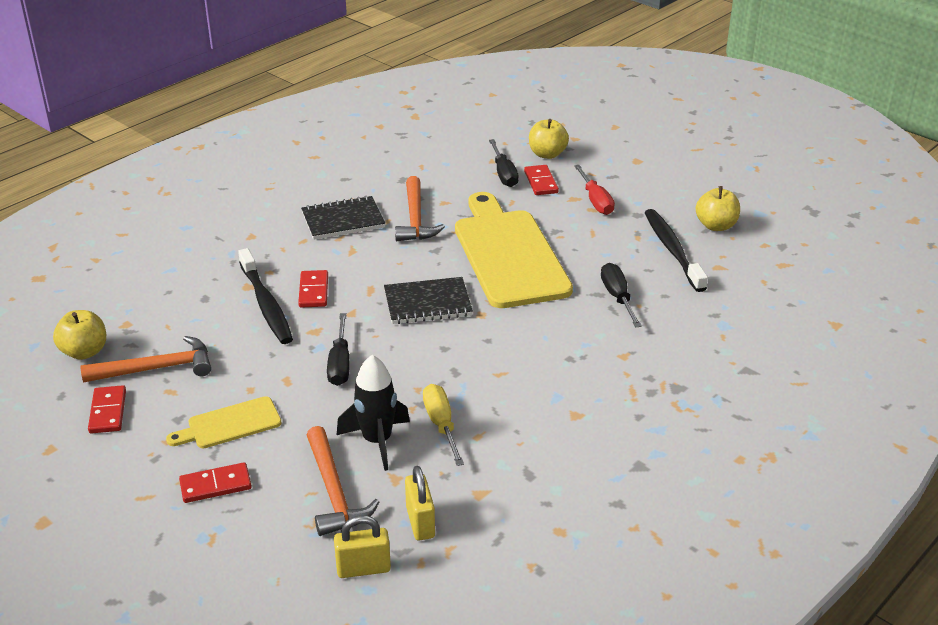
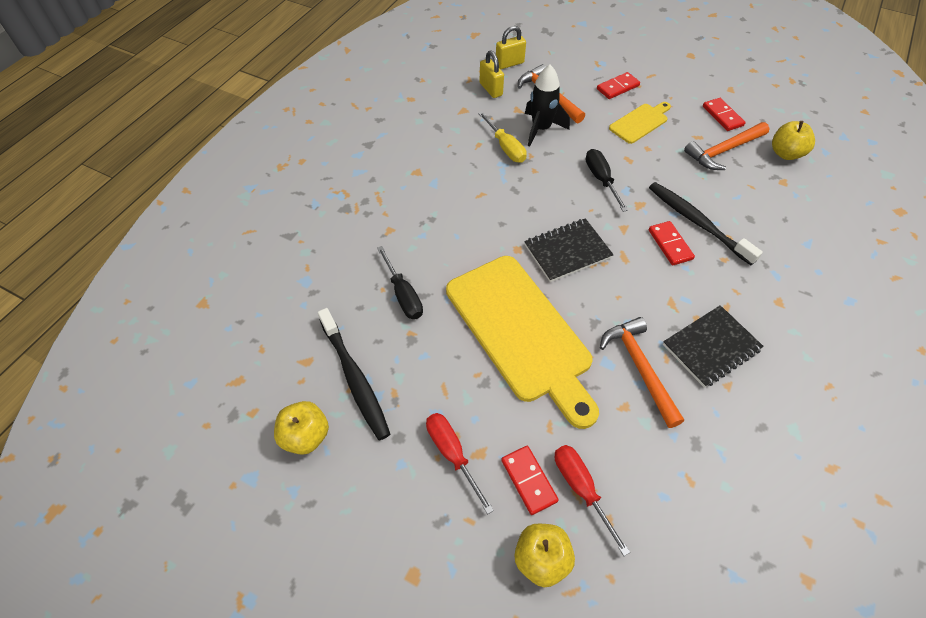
camera: 165 degrees right, 20 degrees up
black screwdriver [489,139,519,187] -> red screwdriver [555,445,630,556]

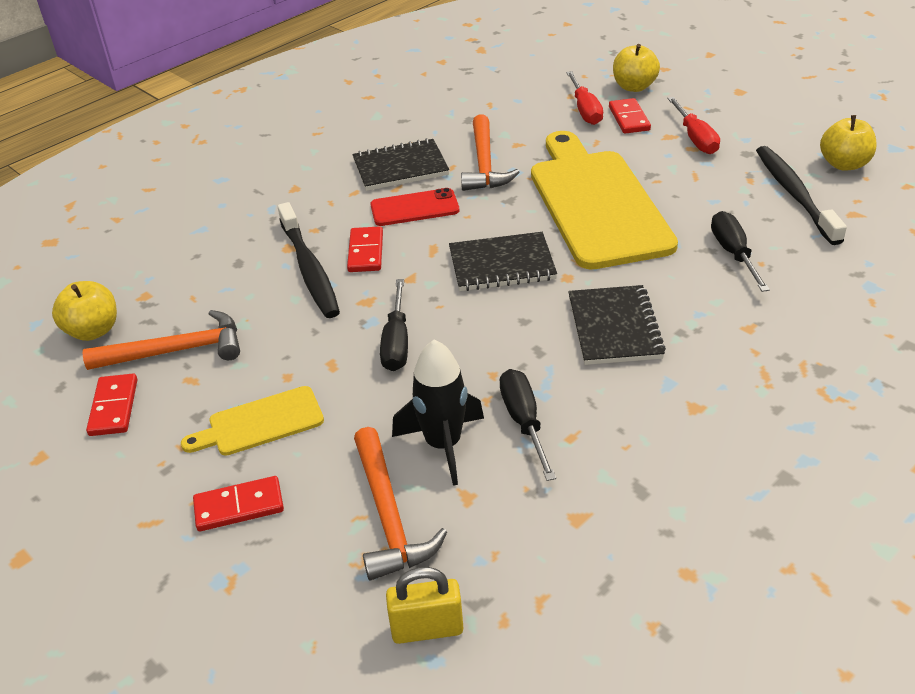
camera: 160 degrees left, 15 degrees down
yellow screwdriver [478,111,527,163] -> black screwdriver [499,369,556,481]
yellow padlock [480,50,504,98] -> none
none -> red phone [371,188,459,226]
none -> black notebook [568,285,666,365]

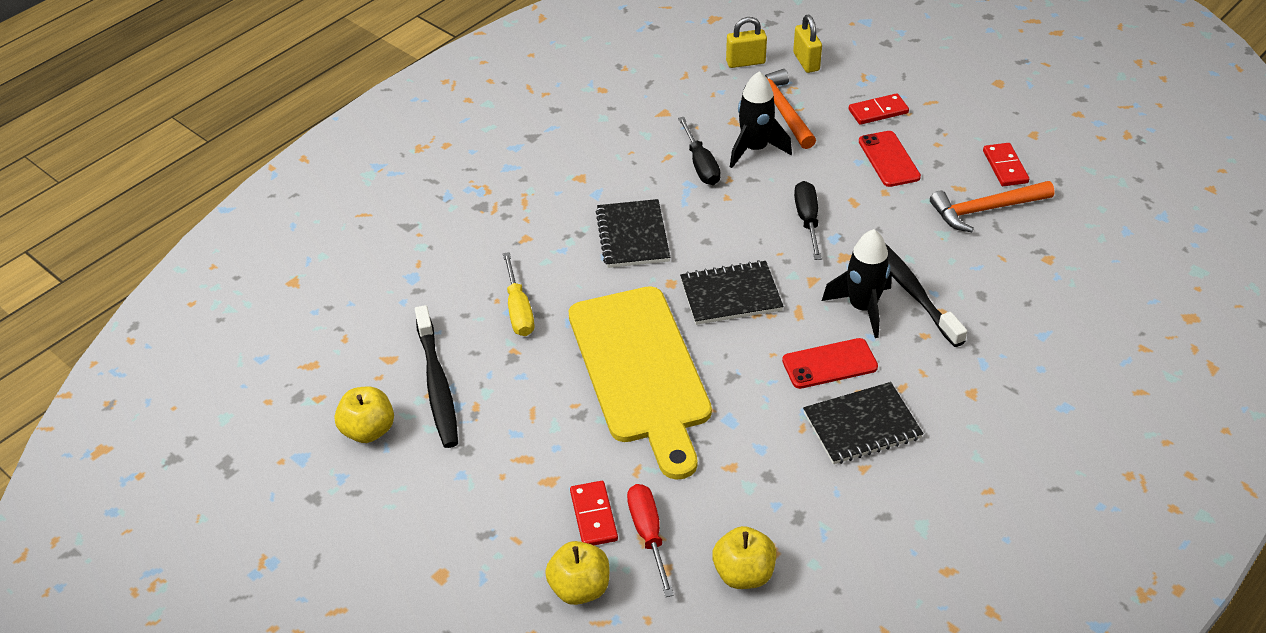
camera: 175 degrees right, 5 degrees up
yellow apple [52,281,117,341] -> yellow apple moved to [712,526,776,589]
yellow cutting board [181,386,324,456] -> red phone [859,131,921,187]
red domino [347,226,383,272] -> black rocket [822,229,892,338]
orange hammer [461,114,520,191] -> none
red screwdriver [667,97,720,154] -> none
black screwdriver [711,211,770,292] -> yellow screwdriver [503,252,535,336]
none -> yellow padlock [793,15,822,73]

